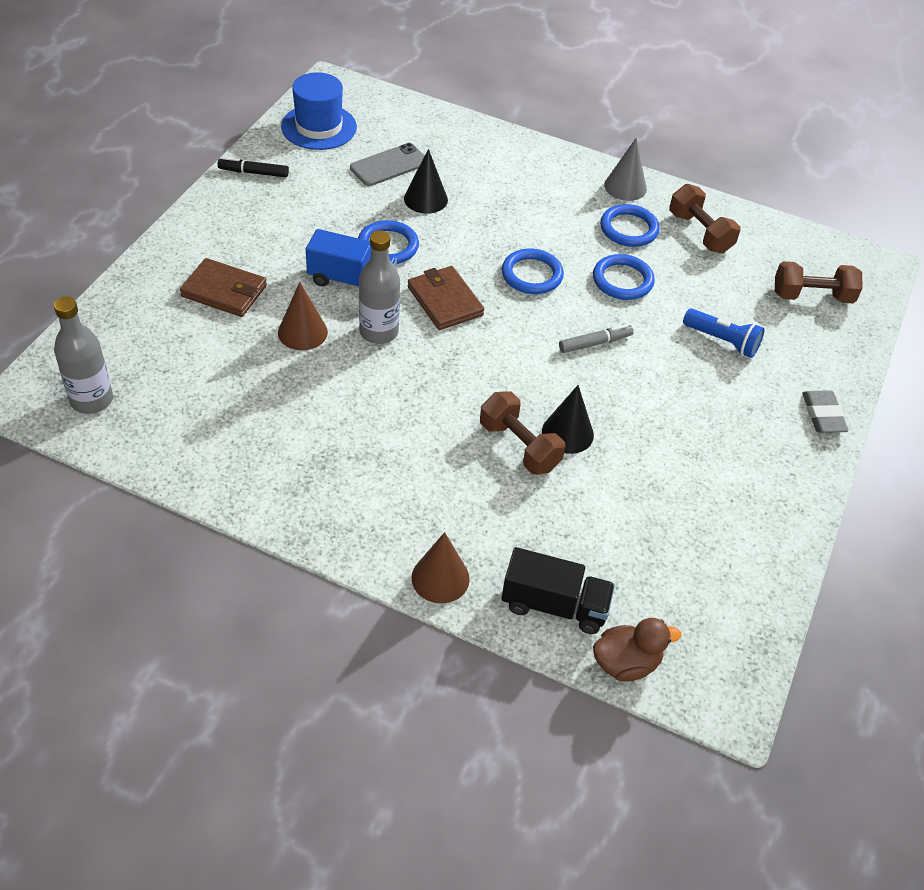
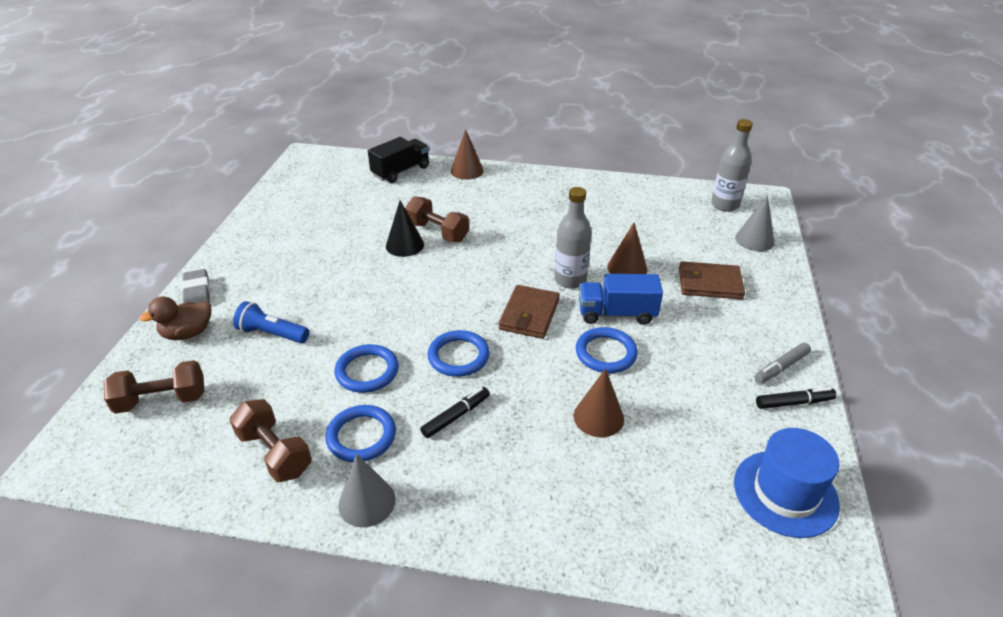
camera: 170 degrees right, 10 degrees down
grey phone [350,143,425,186] -> none
black cone [404,149,448,214] -> brown cone [574,368,624,437]
brown wallet [408,266,484,330] -> brown wallet turned 60 degrees clockwise [499,285,560,339]
black truck [501,547,615,634] -> black truck turned 135 degrees clockwise [368,137,429,183]
grey marker [559,324,634,353] -> grey marker moved to [754,343,811,384]
brown duck [593,618,681,681] -> brown duck moved to [139,297,211,340]
none -> black marker [420,387,490,438]
none -> grey cone [735,195,774,251]

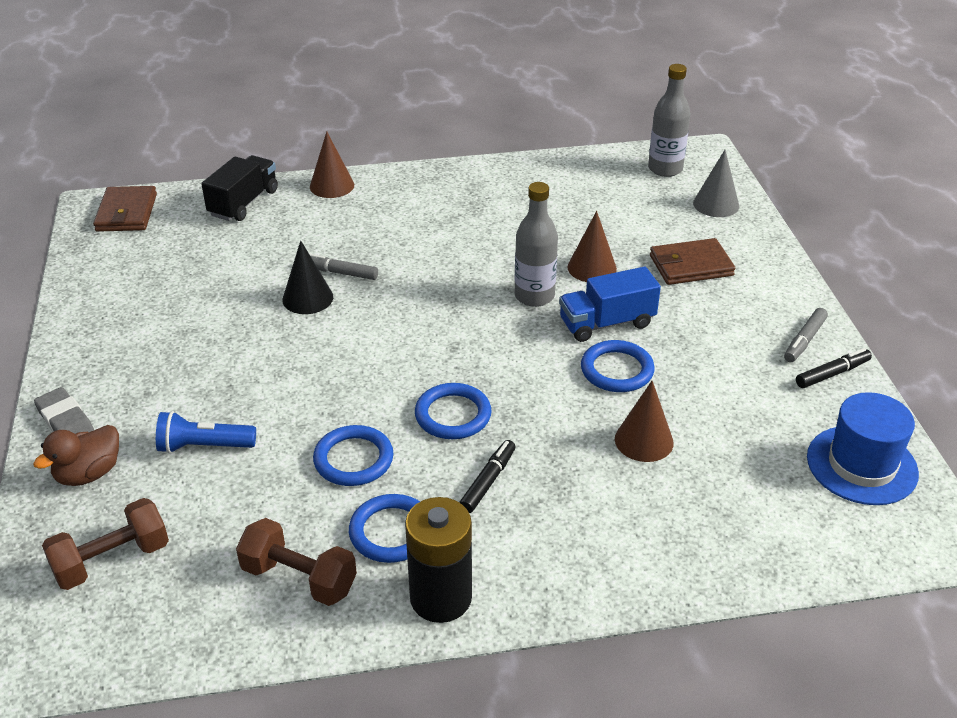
camera: 20 degrees left, 0 degrees up
grey cone [338,454,396,527] -> black battery [405,497,472,623]
brown dumbbell [405,196,469,242] -> grey marker [309,254,378,280]
brown wallet [499,285,560,339] -> brown wallet moved to [93,186,157,232]

